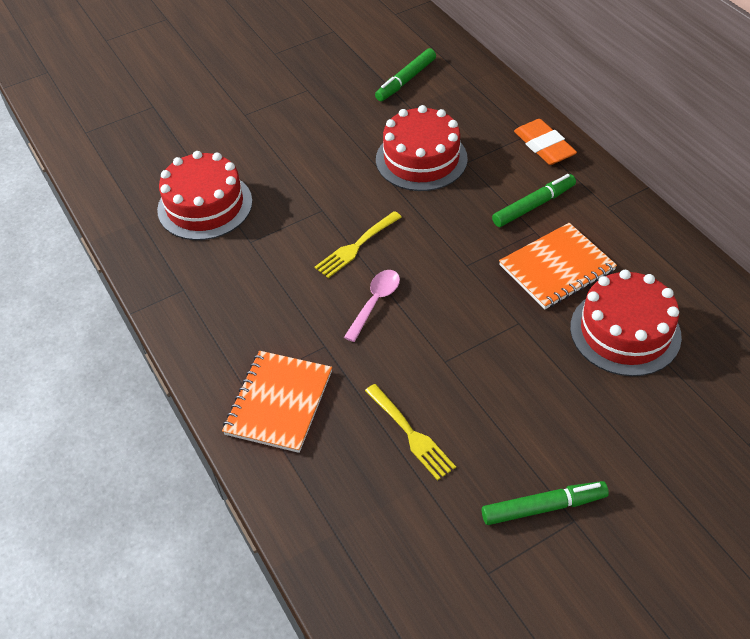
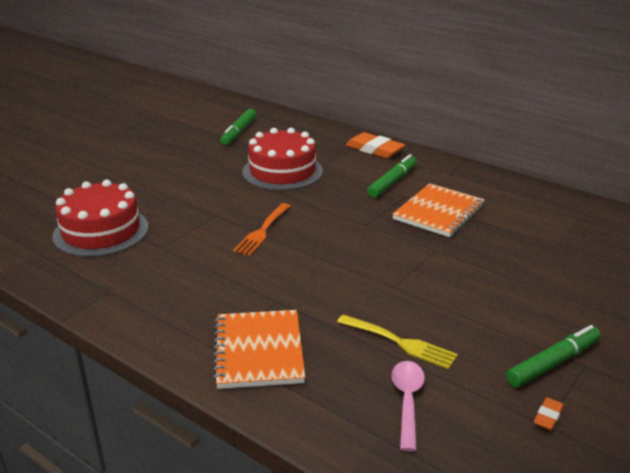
camera: 25 degrees left, 20 degrees down
yellow fork [315,211,402,278] -> orange fork [233,203,290,256]
pink spoon [344,270,400,342] -> pink spoon moved to [391,361,425,452]
red cake [570,270,682,376] -> none
none -> orange eraser [534,397,564,431]

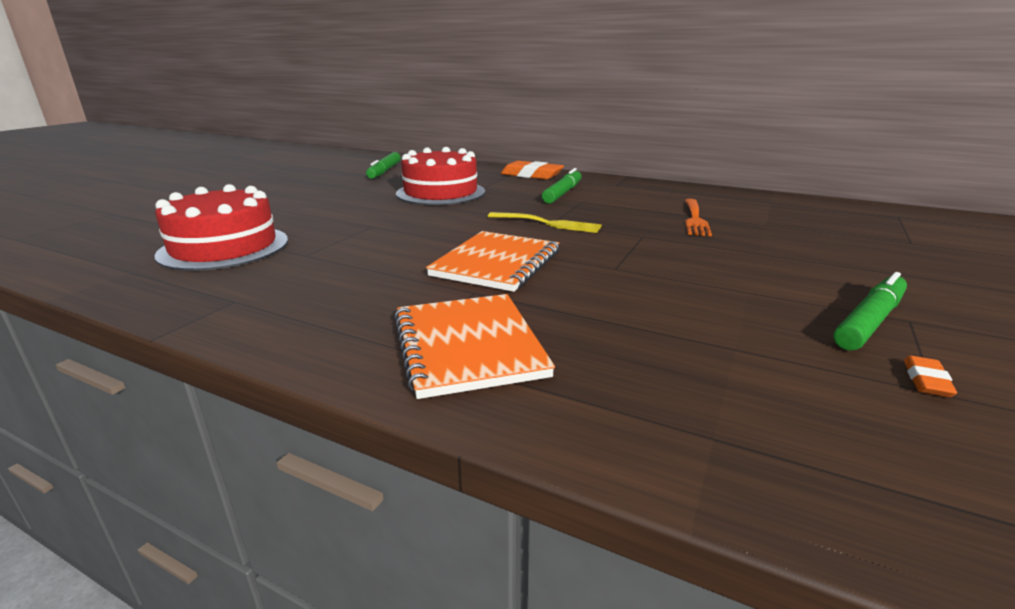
camera: 10 degrees left, 5 degrees down
orange fork [233,203,290,256] -> orange fork moved to [685,199,712,236]
yellow fork [337,315,458,369] -> yellow fork moved to [488,212,602,233]
pink spoon [391,361,425,452] -> none
orange notebook [392,183,485,237] -> orange notebook moved to [426,231,559,292]

